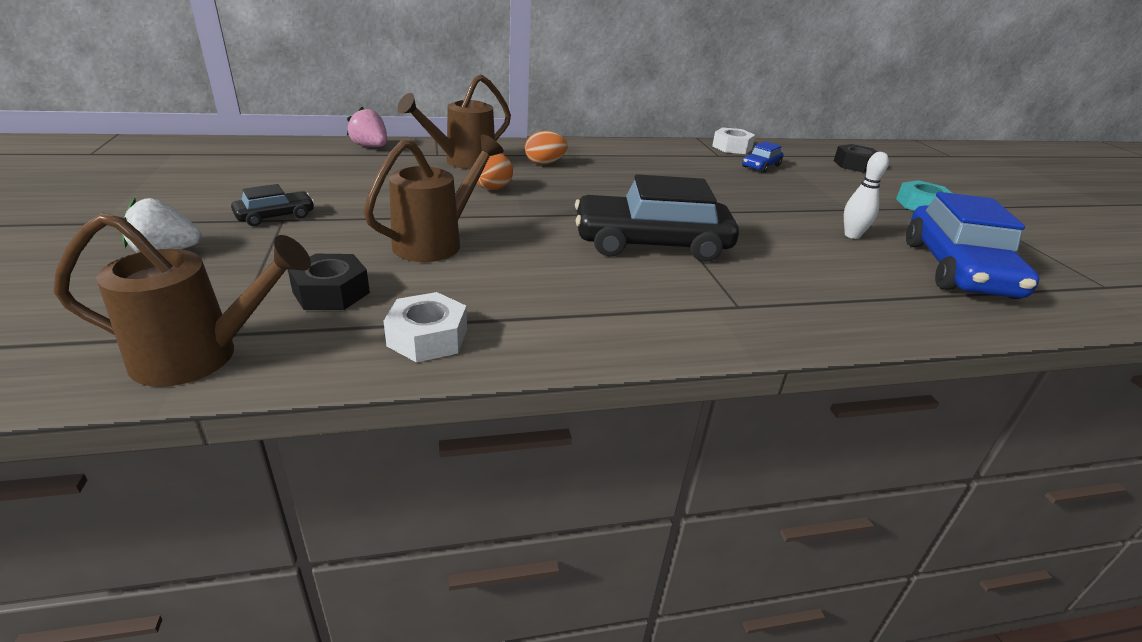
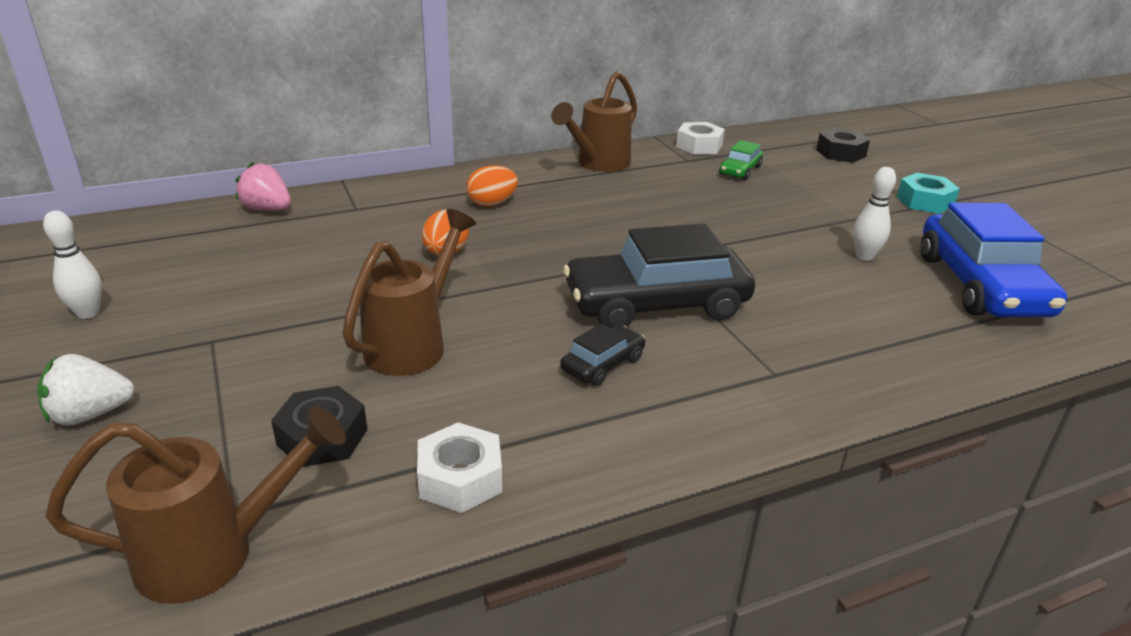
camera: 10 degrees left, 0 degrees up
black car [231,184,314,226] -> black car moved to [560,323,645,386]
brown watering can [397,74,511,169] -> brown watering can moved to [551,71,637,172]
blue car [742,142,784,173] -> green car [719,140,763,180]
none -> white bowling pin [43,211,102,319]

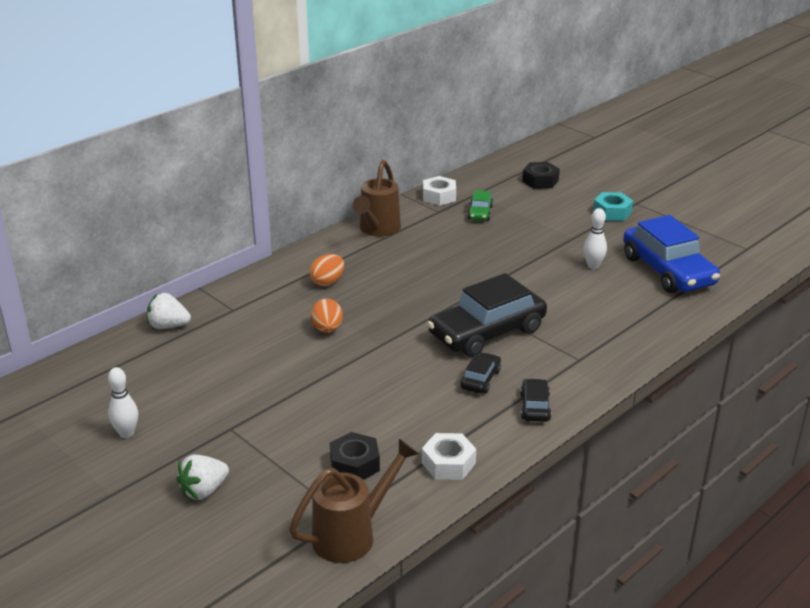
camera: 20 degrees left, 0 degrees up
pink strawberry [236,162,291,211] -> white strawberry [147,293,191,329]
brown watering can [342,209,476,376] -> none
none -> black car [520,378,551,422]

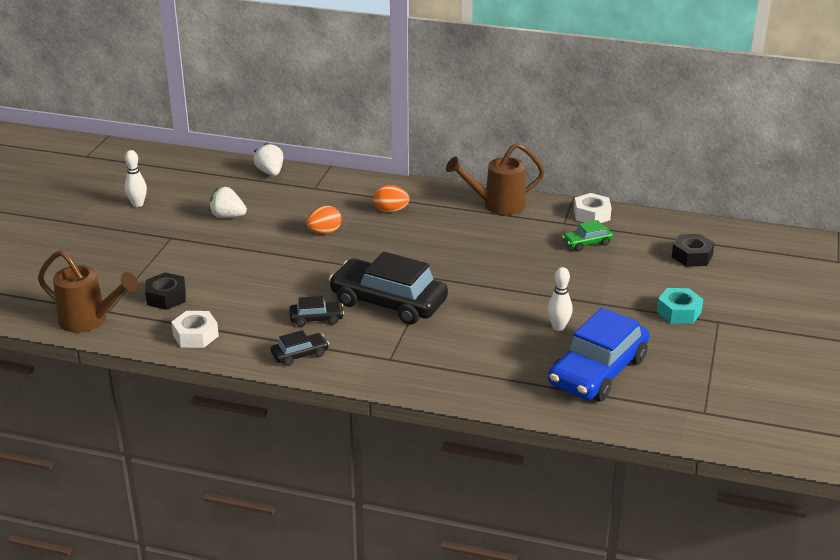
camera: 60 degrees right, 0 degrees up
white strawberry [176,455,229,500] -> white strawberry moved to [209,187,247,218]

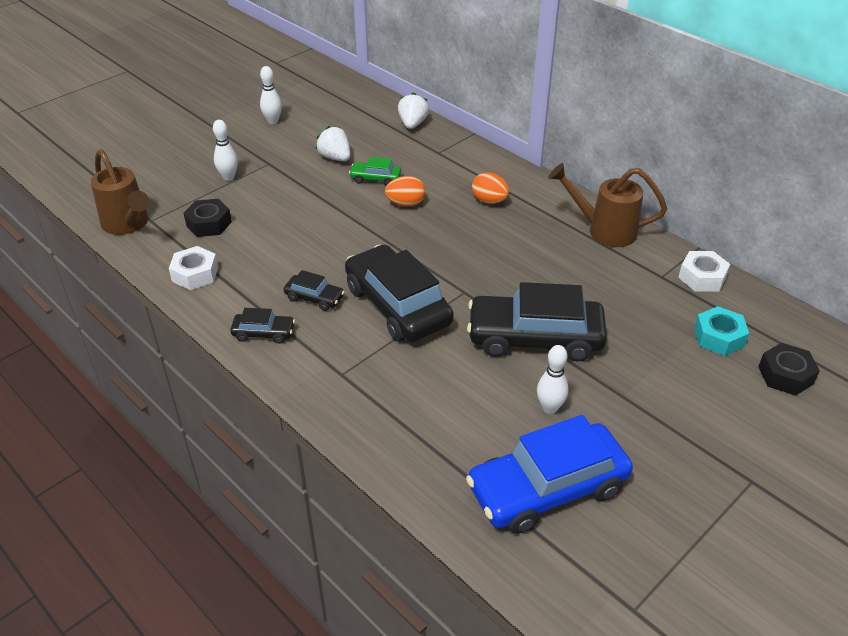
camera: 30 degrees right, 10 degrees up
green car [562,220,613,251] -> green car moved to [349,157,401,186]
turquoise nut [657,288,703,324] -> turquoise nut moved to [694,306,749,356]
none -> white bowling pin [213,120,238,181]
none -> black car [467,282,607,361]

